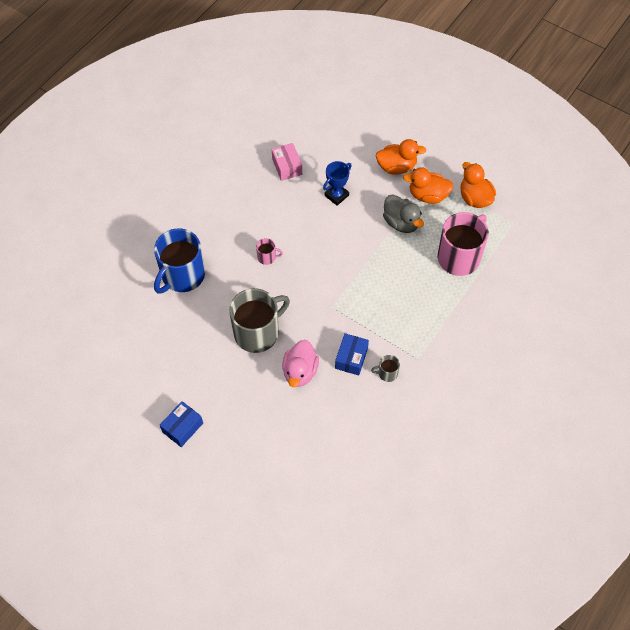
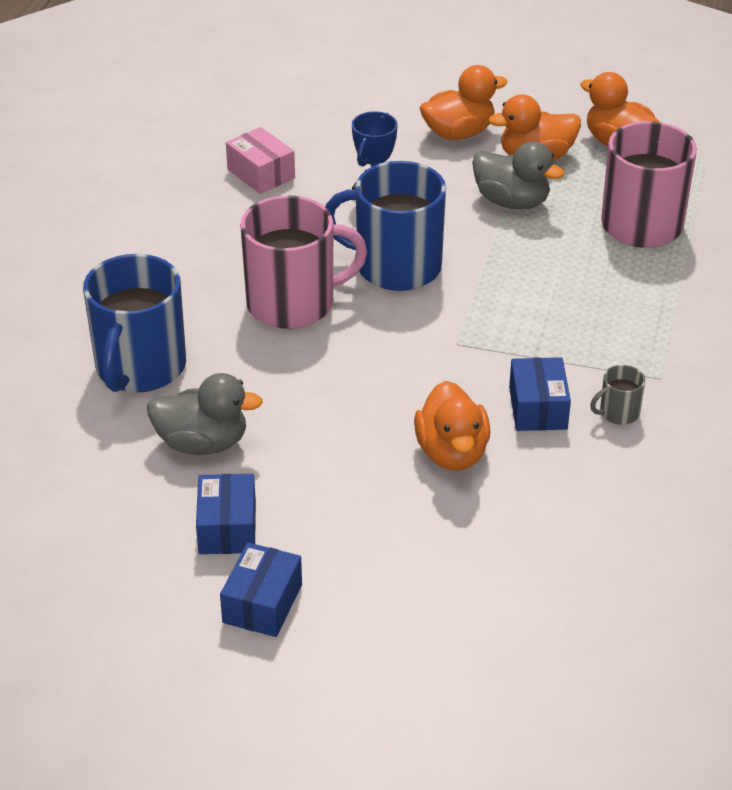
camera: 20 degrees left, 20 degrees down
grey mug [229,288,290,353] -> none
pink mug [256,238,283,265] -> pink mug [240,195,367,329], size x2.35
pink duck [282,340,319,387] -> orange duck [414,381,490,471]
none -> grey duck [147,373,263,455]
none -> blue box [196,474,256,554]
none -> blue mug [325,161,446,291]

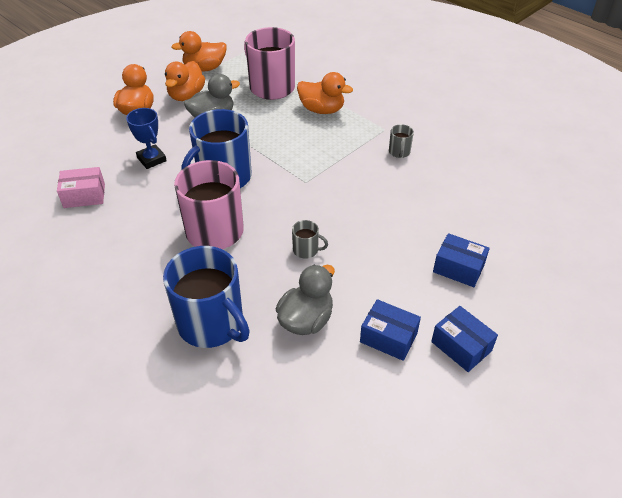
camera: 60 degrees left, 5 degrees up
orange duck [414,381,490,471] -> orange duck moved to [297,72,353,114]
blue box [509,357,571,431] -> blue box moved to [433,233,490,287]
none -> grey mug [292,220,328,259]

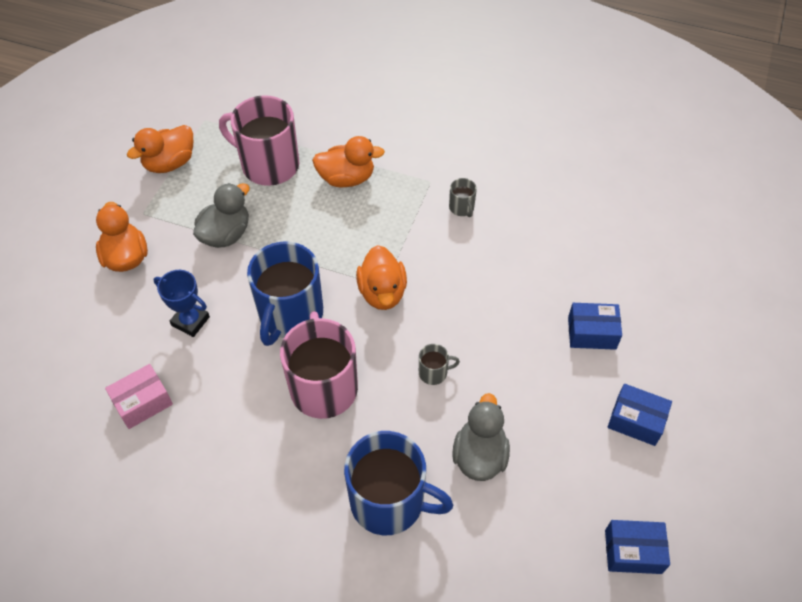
camera: 25 degrees left, 10 degrees up
orange duck [165,61,205,101] -> orange duck moved to [356,245,407,310]
blue box [360,299,421,361] -> blue box moved to [605,520,670,574]

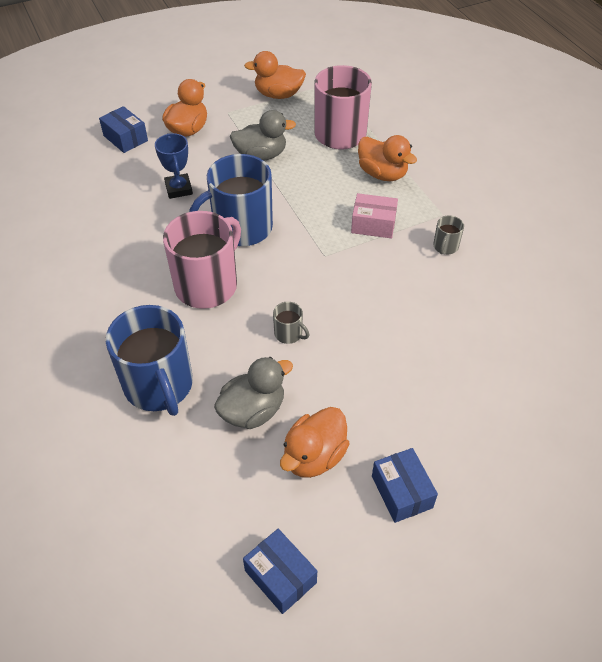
camera: 45 degrees right, 5 degrees down
pink box [105,364,173,429] -> pink box moved to [351,193,398,238]
orange duck [356,245,407,310] -> orange duck moved to [280,407,349,478]
blue box [568,303,622,350] -> blue box moved to [99,106,148,153]

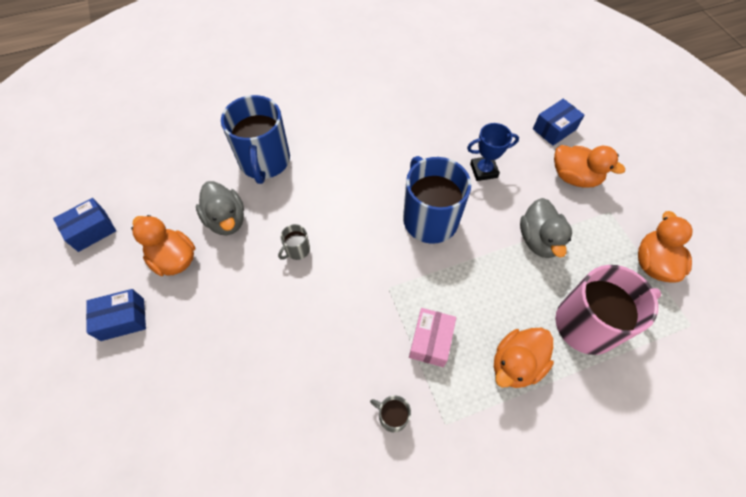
camera: 95 degrees right, 10 degrees up
blue mug [106,305,193,416] -> blue mug turned 75 degrees counterclockwise [221,95,290,184]
pink mug [163,211,241,309] -> none

